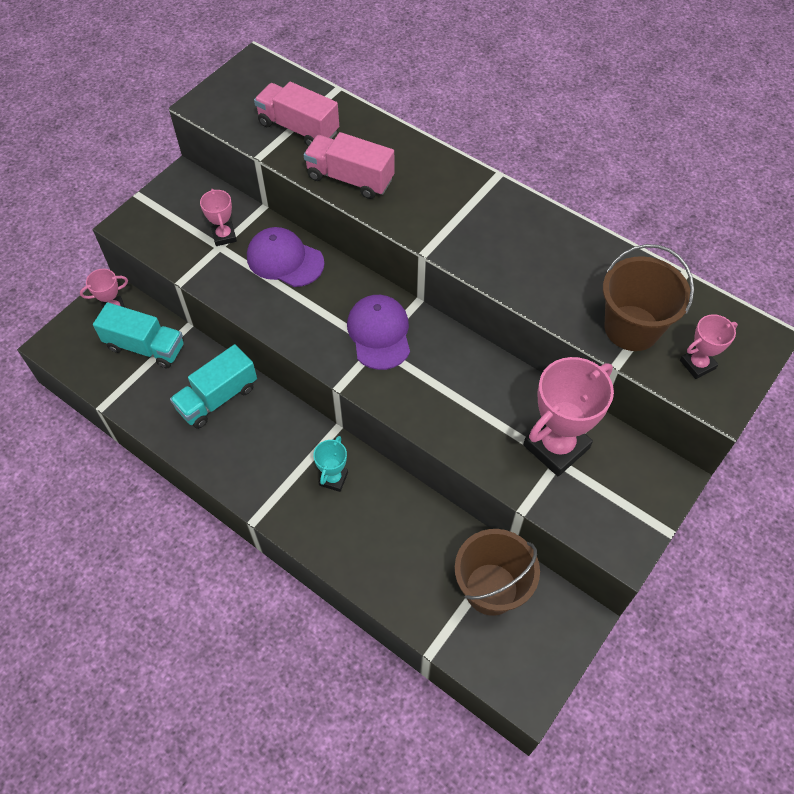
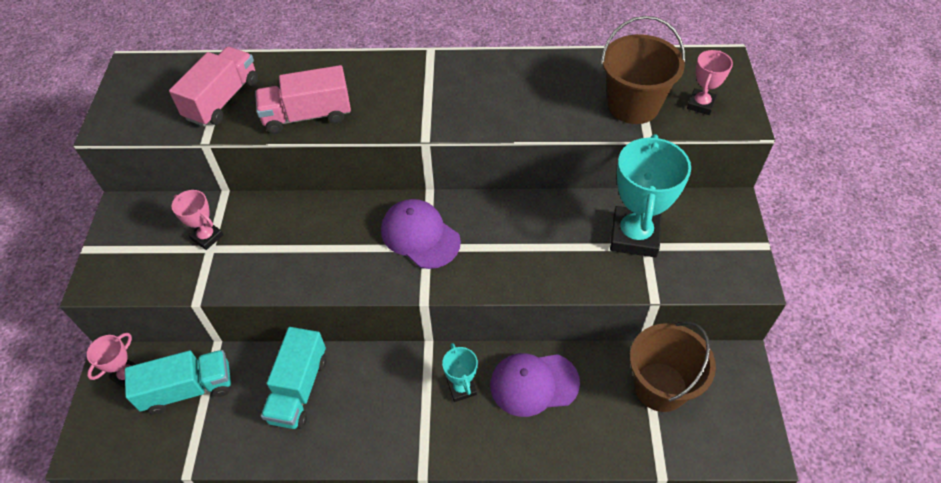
camera: 35 degrees left, 5 degrees down
purple cap [247,227,325,287] -> purple cap moved to [490,353,580,417]
pink truck [254,82,339,147] -> pink truck turned 120 degrees clockwise [169,47,258,127]
pink trophy [523,357,614,476] -> turquoise trophy [610,134,691,257]

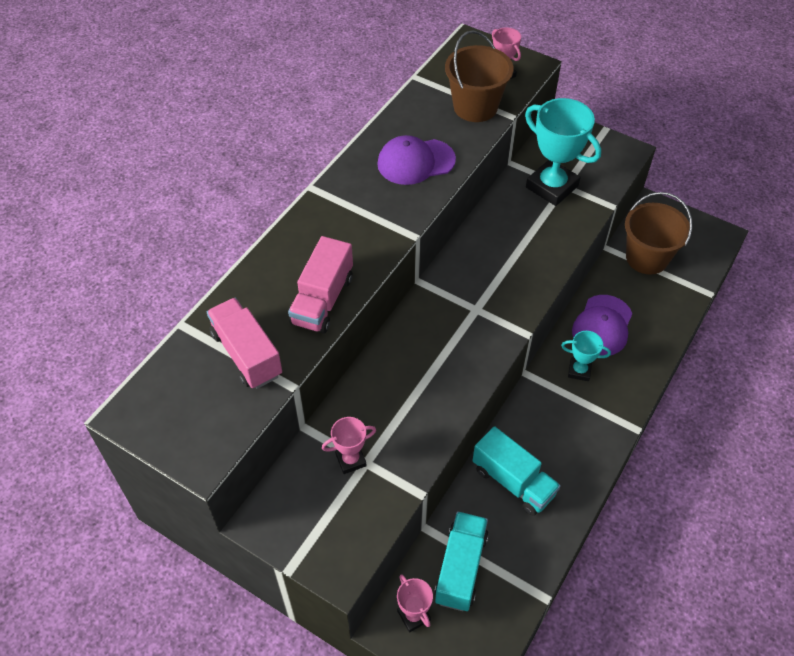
camera: 60 degrees left, 0 degrees up
purple cap [381,199,461,269] -> purple cap moved to [377,135,456,185]

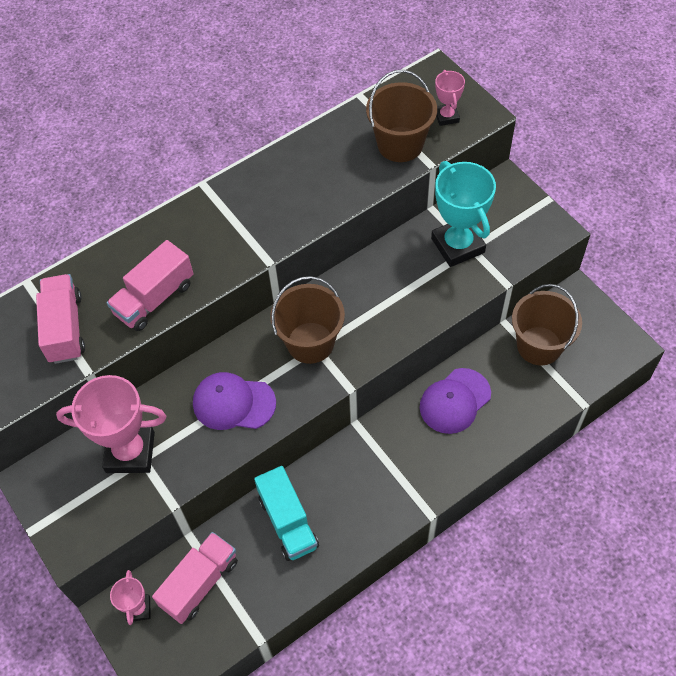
camera: 25 degrees right, 5 degrees up
pink trophy [322,417,376,474] -> pink trophy [56,375,166,473], size x1.94
purple cap [377,135,456,185] -> purple cap moved to [193,372,276,430]
turquoise truck [434,511,489,611] -> pink truck [152,532,238,624]
turquoise trophy [561,331,611,381] -> none
none -> brown bucket [270,276,345,364]

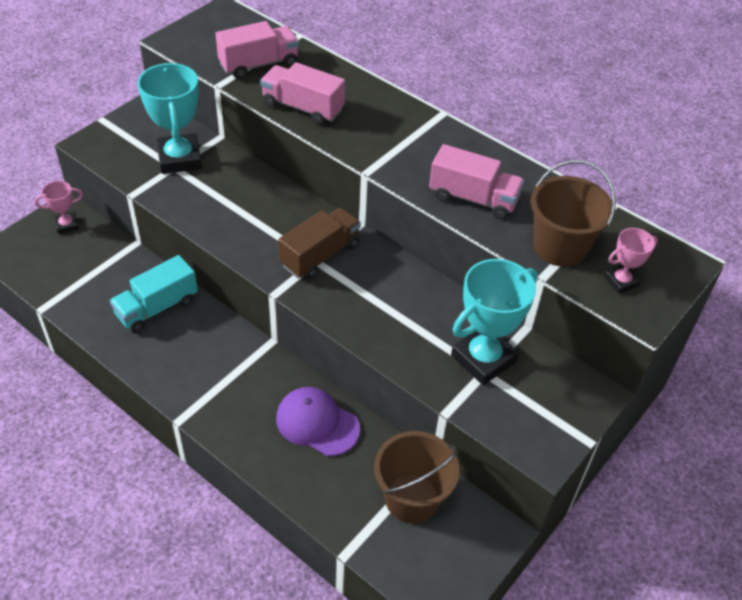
camera: 70 degrees right, 10 degrees down
pink trophy [56,375,166,473] -> turquoise trophy [138,63,202,174]
pink truck [152,532,238,624] -> pink truck moved to [429,144,524,220]
purple cap [193,372,276,430] -> none
brown bucket [270,276,345,364] -> brown truck [278,208,361,279]

